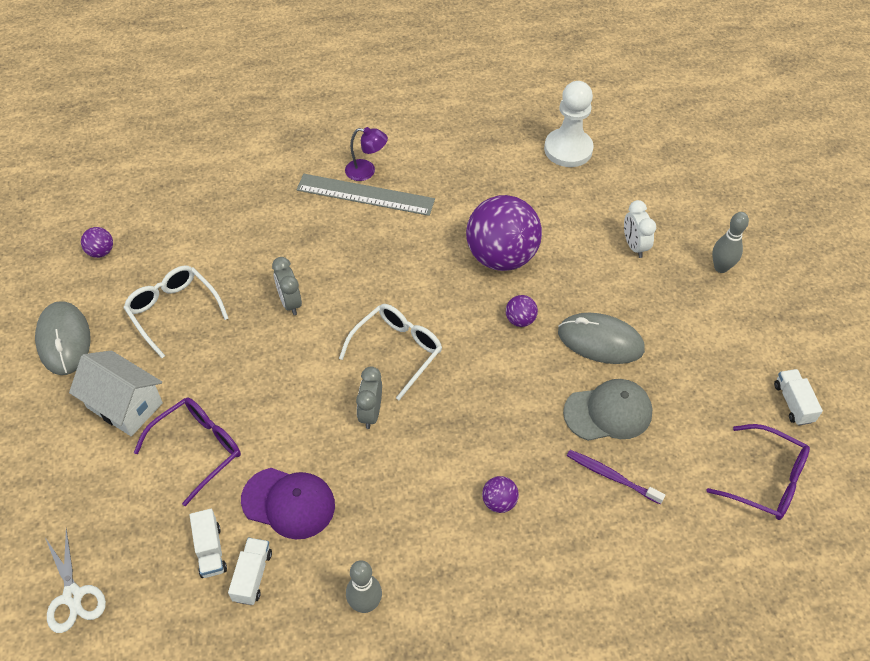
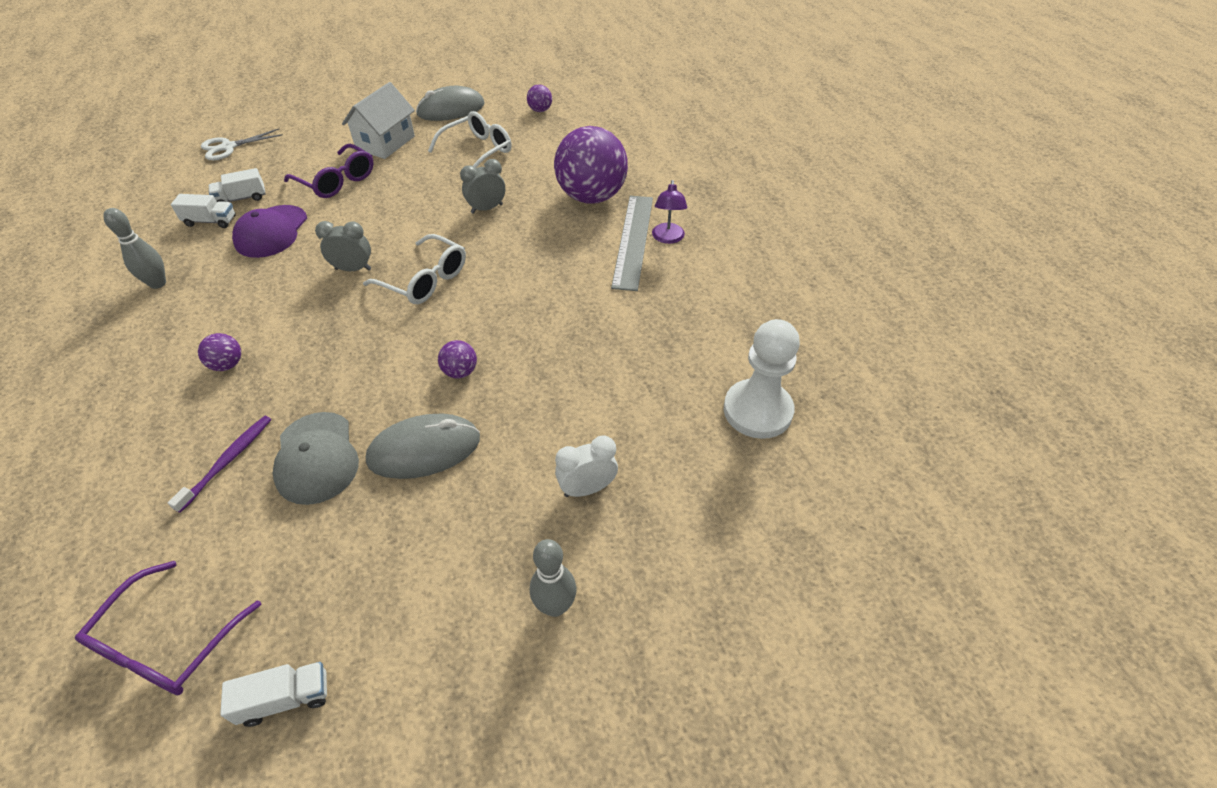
camera: 85 degrees right, 5 degrees down
purple ball [466,195,542,271] -> purple ball moved to [554,126,628,204]
grey mouse [558,313,645,364] -> grey mouse turned 60 degrees clockwise [366,413,480,479]

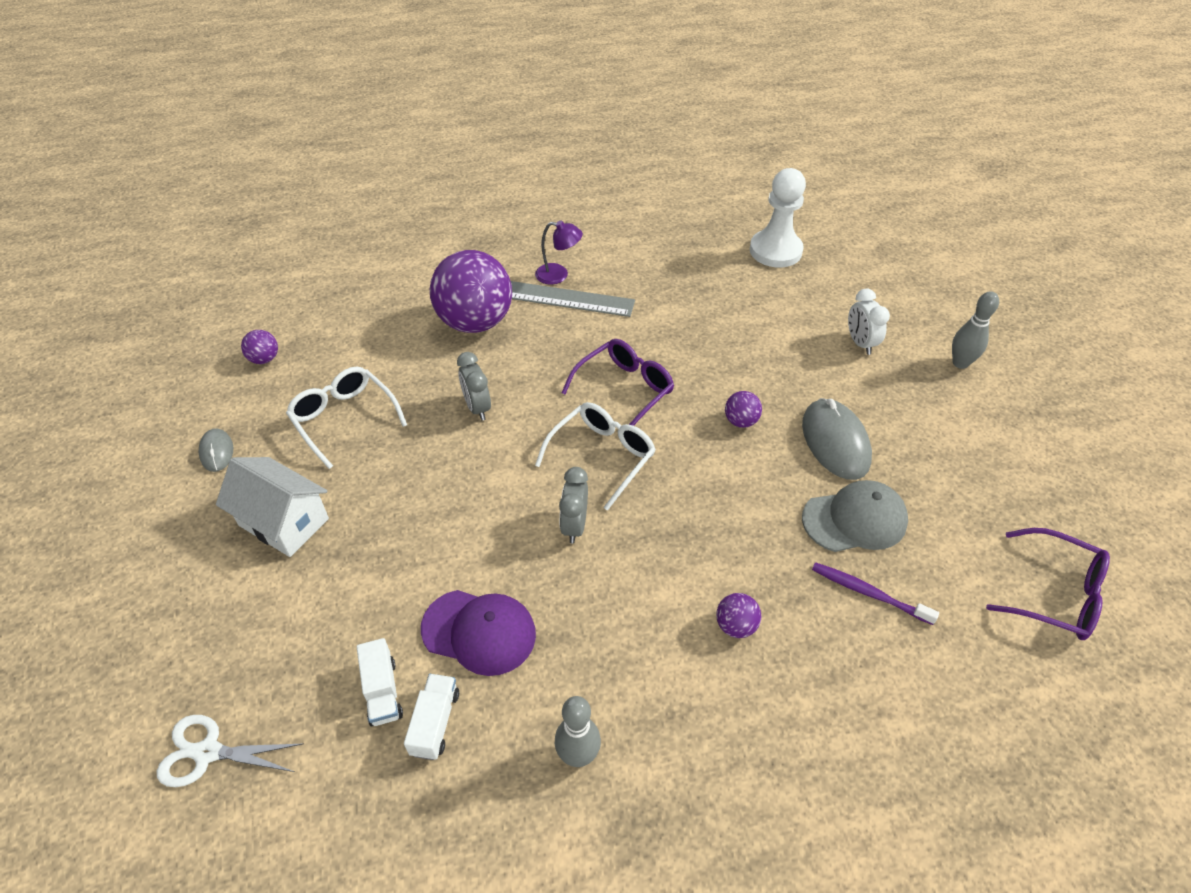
camera: 85 degrees left, 0 degrees up
white scissors [201,129,283,161] -> white scissors turned 120 degrees clockwise [157,715,303,787]
white truck [220,662,327,727] -> none
purple glasses [284,144,374,198] -> purple glasses moved to [562,339,674,426]
grey mouse [416,86,485,121] -> grey mouse [199,428,233,472], size x0.54

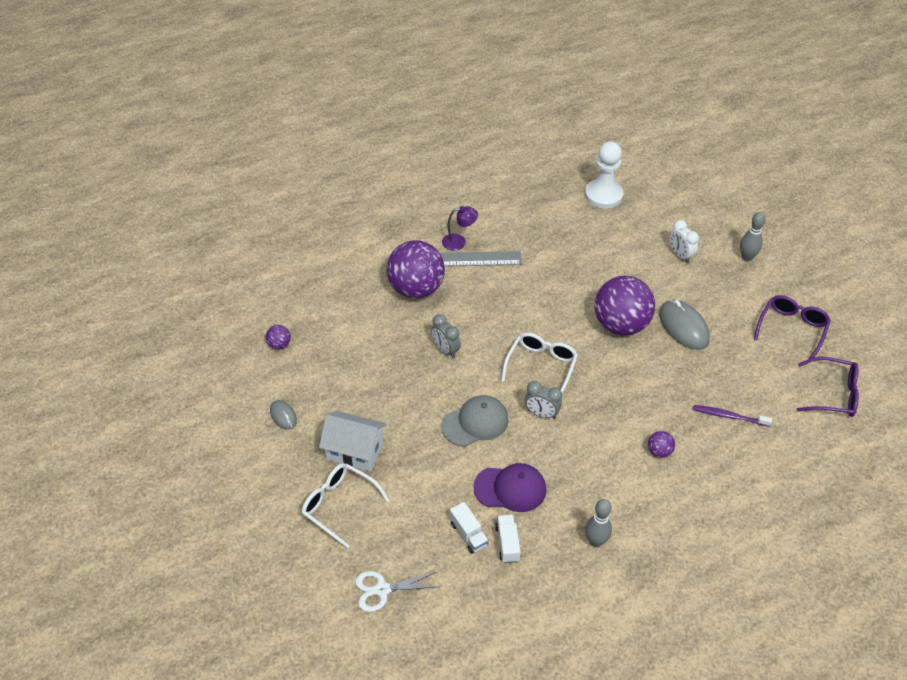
camera: 15 degrees left, 0 degrees up
white glasses [286,367,407,469] -> white glasses moved to [302,463,390,548]
grey clock [559,467,588,543] -> grey clock turned 60 degrees counterclockwise [525,381,562,419]
purple glasses [562,339,674,426] -> purple glasses moved to [754,295,831,359]
purple ball [725,391,762,428] -> purple ball [595,276,655,336], size x2.43
grey cap [802,480,908,552] -> grey cap moved to [441,395,509,447]

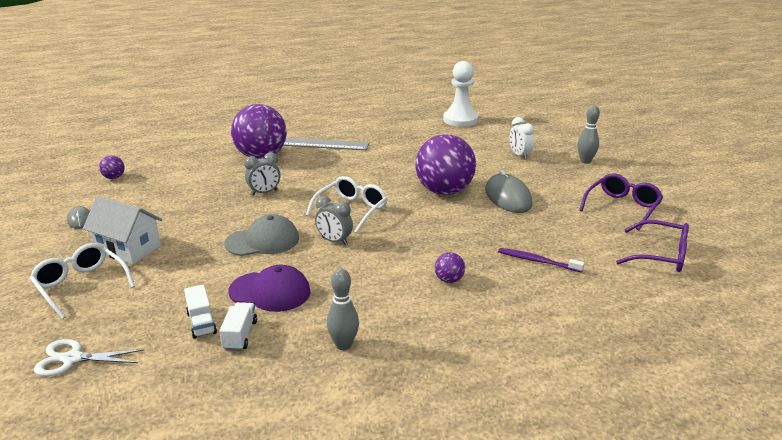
camera: 10 degrees right, 20 degrees down
grey clock [431,314,461,358] -> grey clock turned 90 degrees counterclockwise [244,152,280,196]
purple lamp [442,206,478,251] -> none

